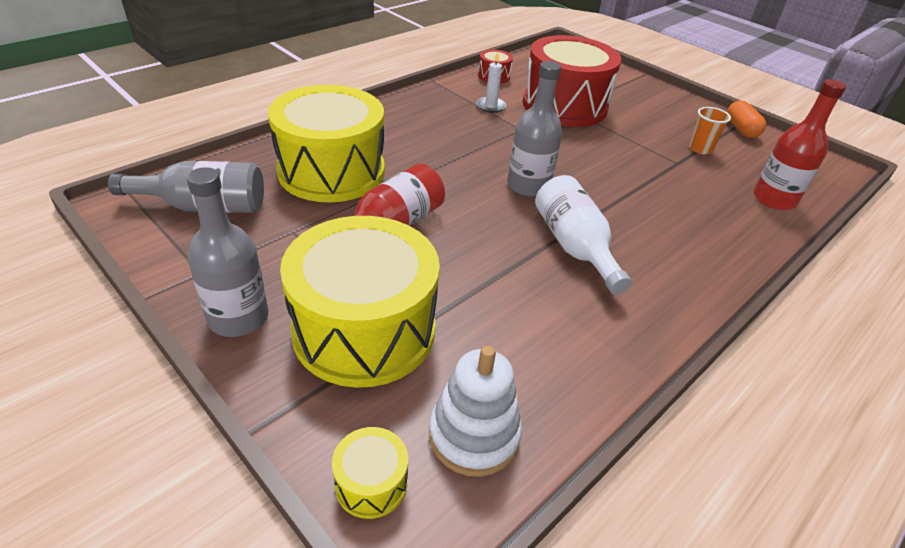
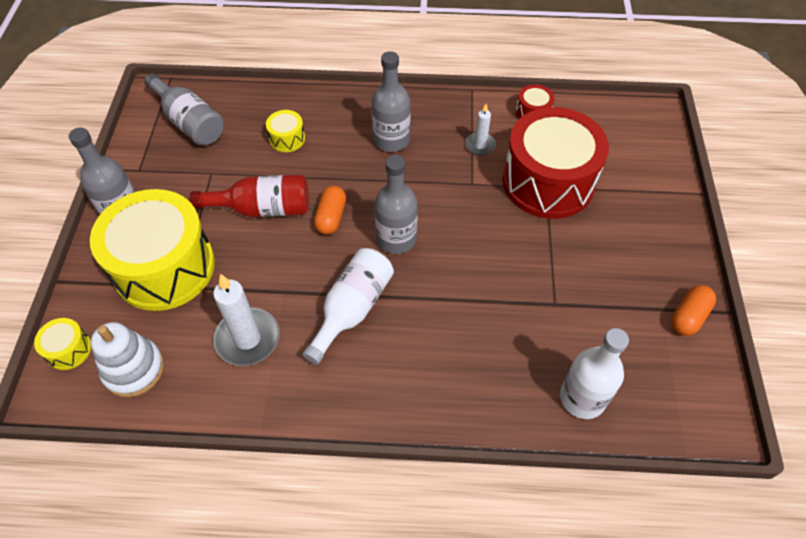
camera: 50 degrees right, 15 degrees up
yellow drum [268,85,385,203] -> yellow drum [266,110,305,152], size x0.41
orange cup [689,107,731,154] -> none
red bottle [754,79,846,210] -> white bottle [560,328,629,419]
none -> white candle [213,274,279,366]
none -> orange capsule [314,186,346,235]
none -> grey bottle [372,51,411,152]

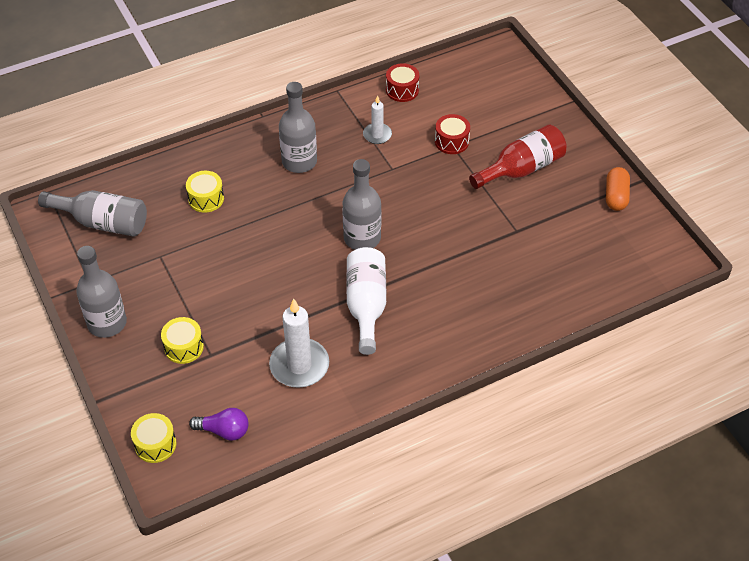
camera: 30 degrees left, 5 degrees down
yellow drum [90,189,215,311] -> yellow drum [161,317,204,364], size x0.41
white stacking toy [90,322,164,397] -> purple light bulb [189,408,249,440]
red bottle [189,174,309,217] -> red bottle moved to [469,124,567,189]
orange capsule [314,186,346,235] -> none
red drum [503,107,609,219] -> red drum [435,114,470,154], size x0.41
white bottle [560,328,629,419] -> none

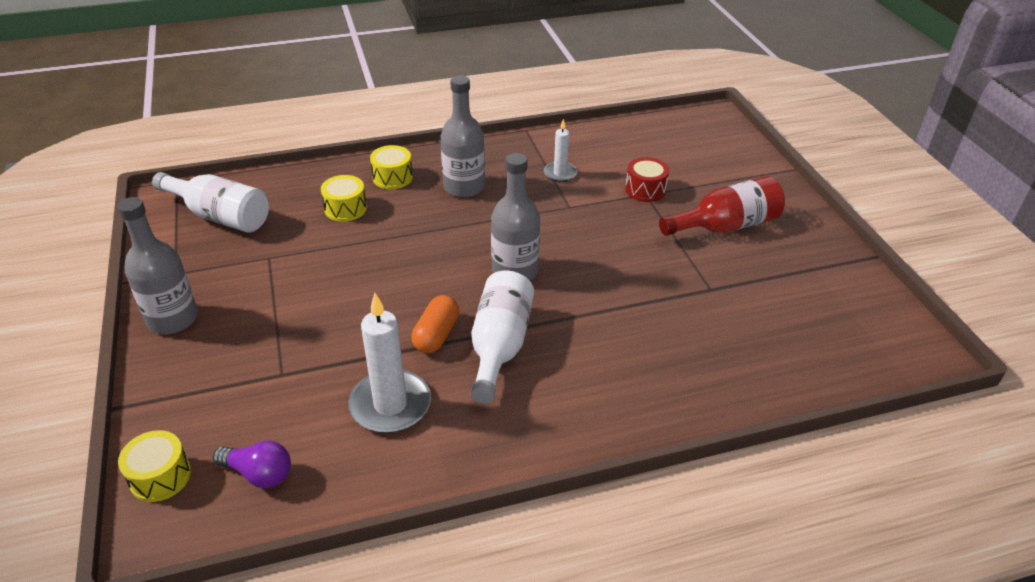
camera: 10 degrees right, 10 degrees down
grey bottle [38,190,147,237] -> white bottle [152,172,269,233]
yellow drum [161,317,204,364] -> yellow drum moved to [370,145,413,189]
red drum [386,63,419,102] -> none
orange capsule [606,167,630,211] -> orange capsule moved to [411,295,459,353]

